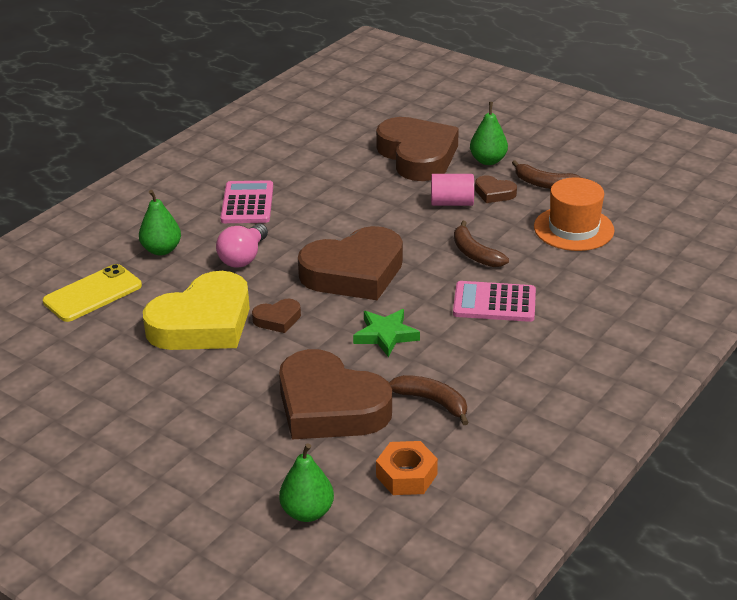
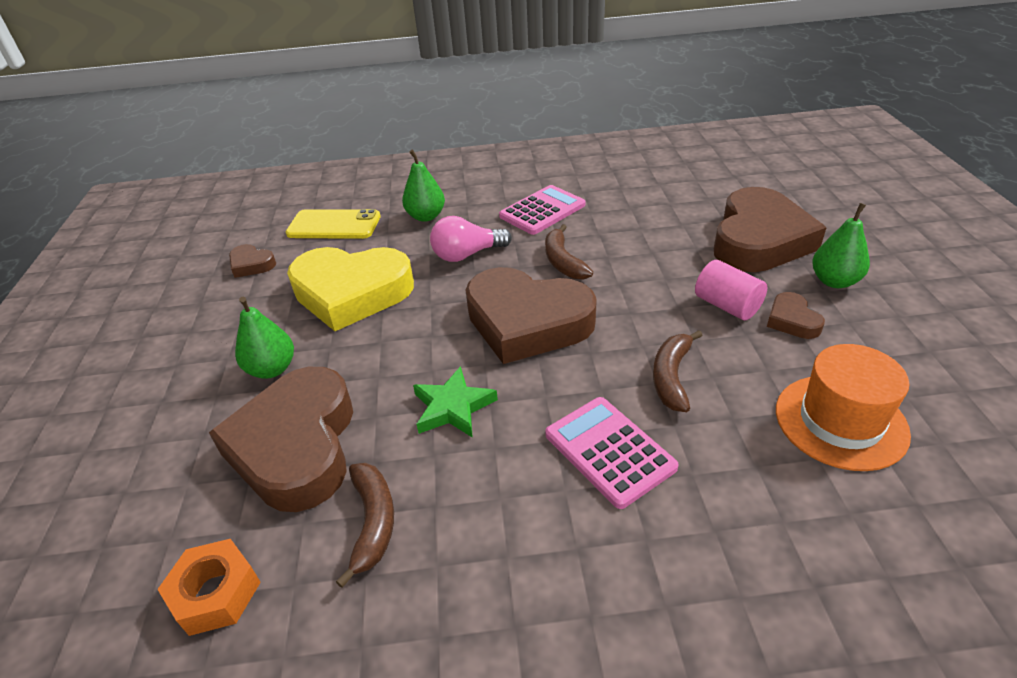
camera: 50 degrees right, 5 degrees up
brown heart [252,299,301,333] -> brown heart moved to [229,244,276,278]
green pear [279,443,334,522] -> green pear moved to [235,297,294,379]
brown banana [512,160,583,189] -> brown banana moved to [545,224,593,280]

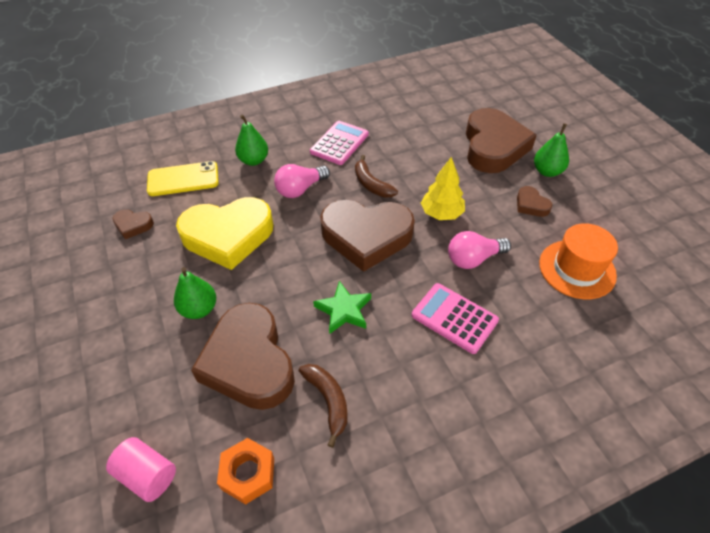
camera: 20 degrees left, 10 degrees up
brown banana [653,330,703,412] -> pink light bulb [448,231,511,269]
pink cylinder [695,260,768,320] -> pink cylinder moved to [106,437,176,502]
none -> yellow tree [421,157,465,220]

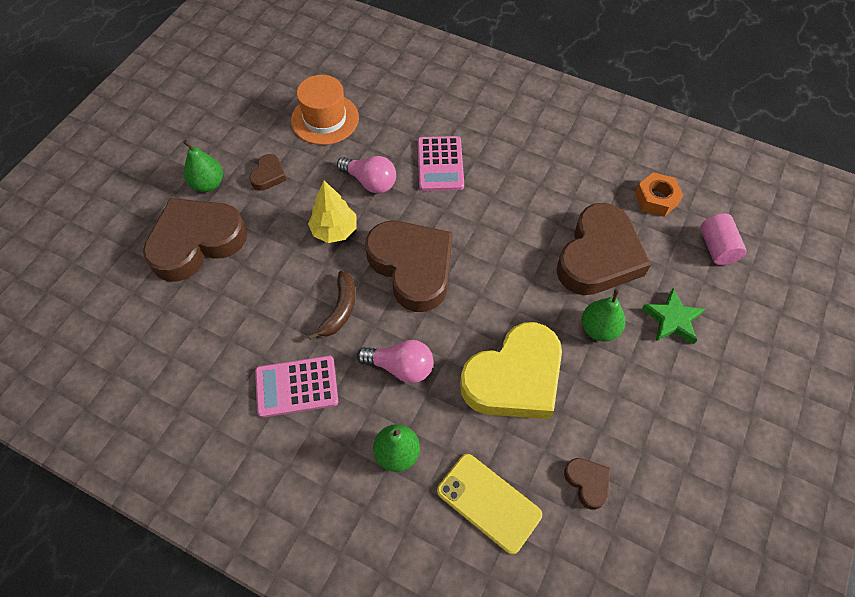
camera: 130 degrees left, 10 degrees up
yellow heart [176,197,274,270] -> yellow heart turned 105 degrees clockwise [460,322,562,419]
brown banana [299,364,347,448] -> none
green star [313,281,371,334] -> green star moved to [642,288,705,344]

